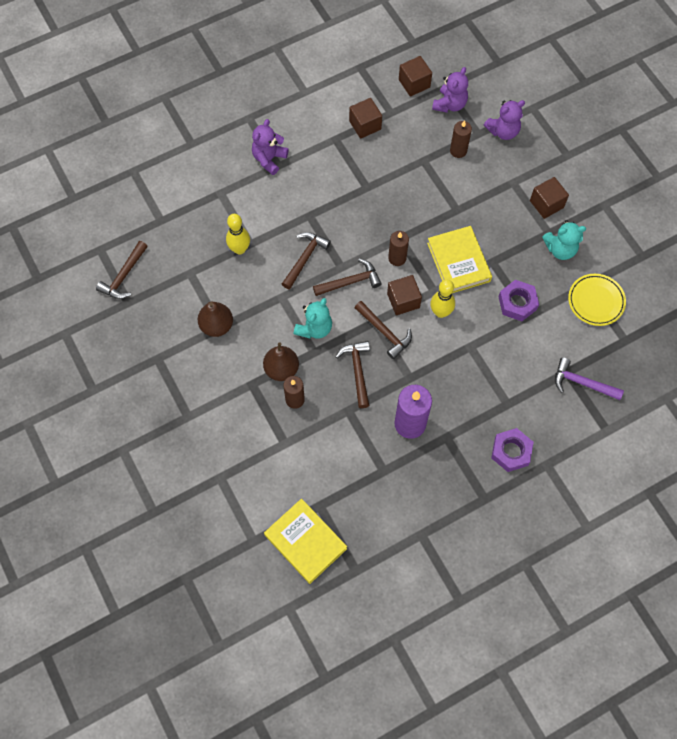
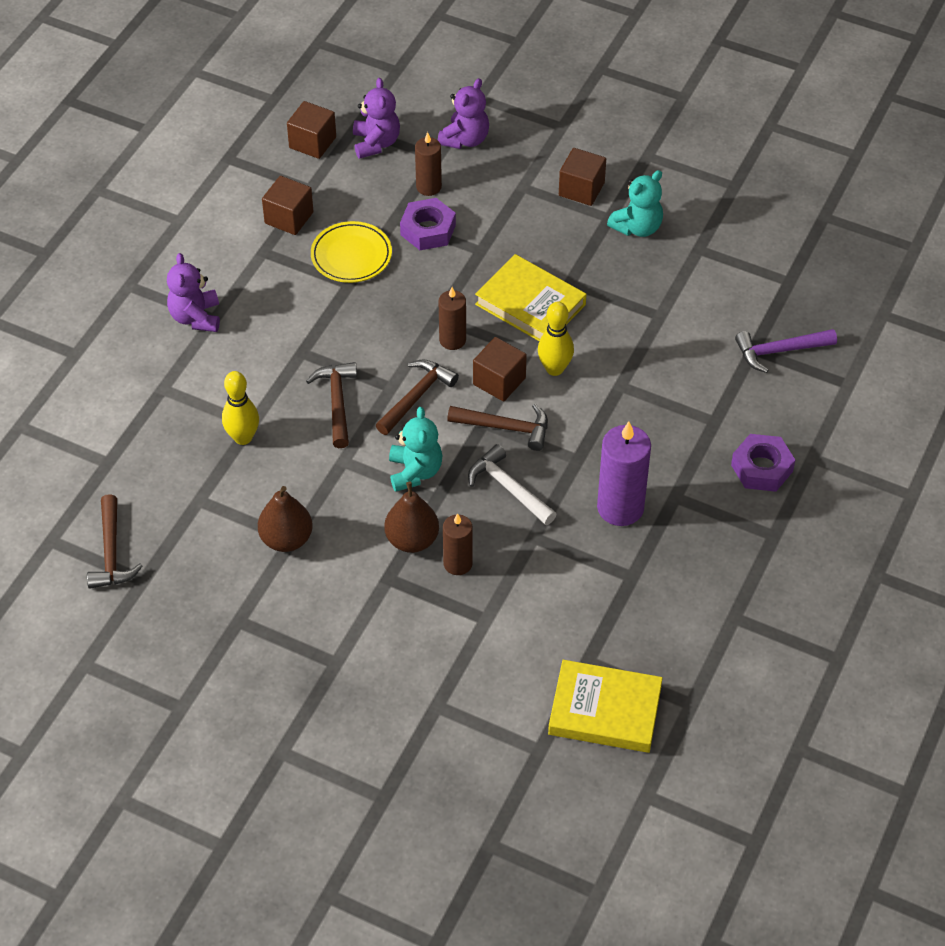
camera: 35 degrees left, 15 degrees down
brown hammer [335,341,370,408] -> white hammer [468,444,557,525]
purple nut [498,280,539,321] -> purple nut moved to [400,198,456,250]
yellow plate [568,274,626,326] -> yellow plate moved to [311,221,392,283]

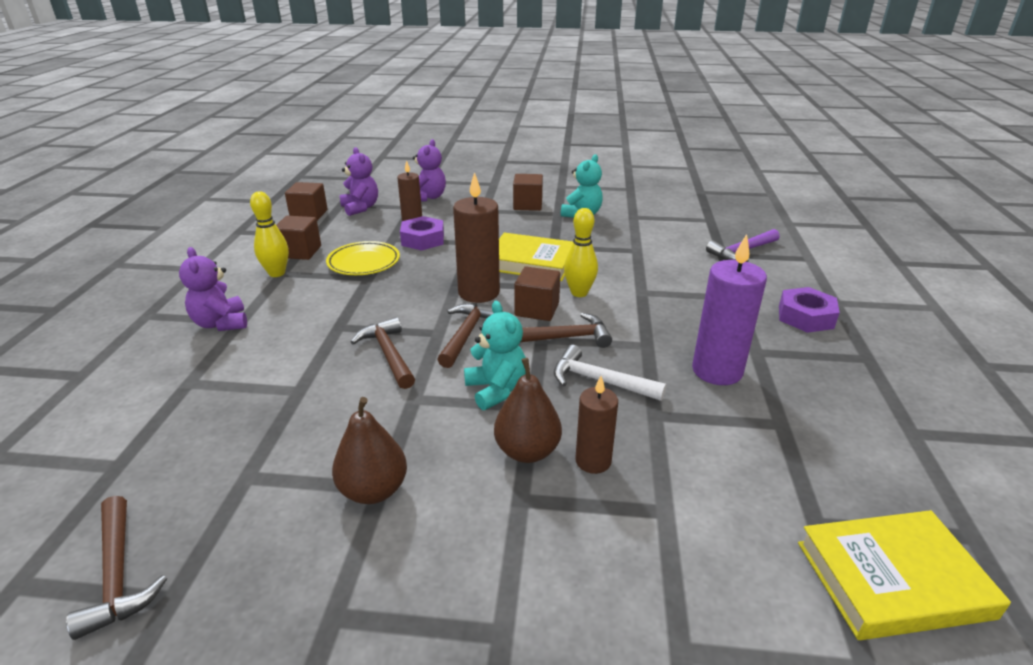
camera: 20 degrees left, 20 degrees down
yellow bowling pin [222,371,259,445] -> yellow bowling pin moved to [250,191,289,277]
brown candle [438,287,466,350] -> brown candle [453,172,500,303], size x1.65

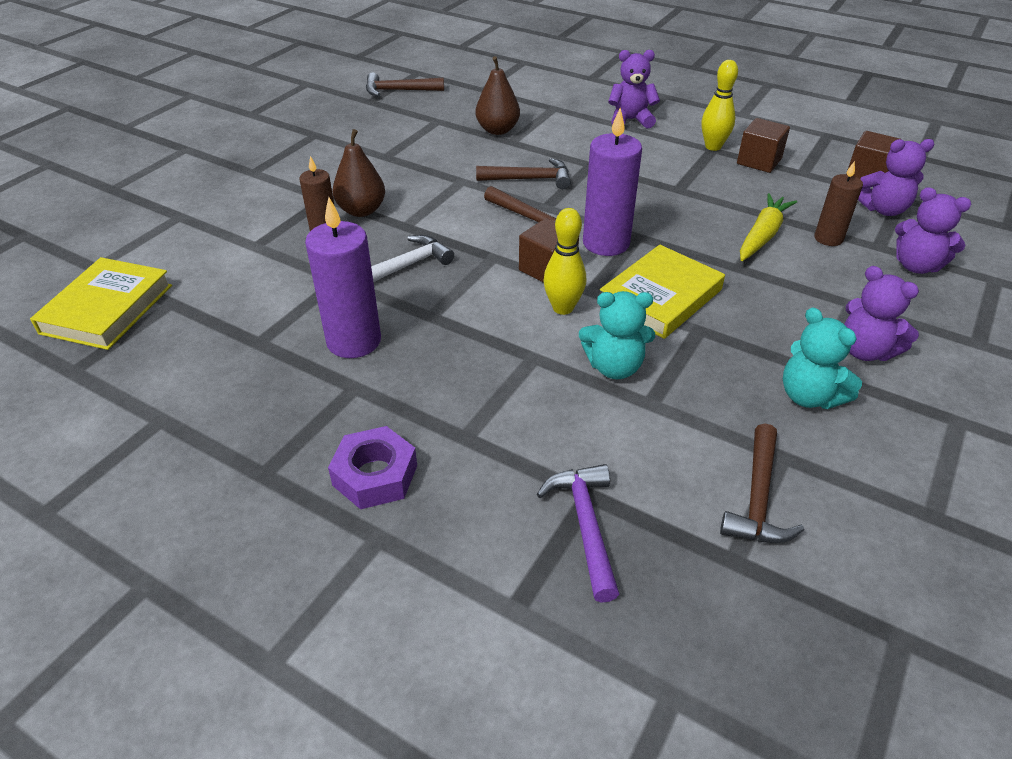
camera: 115 degrees right, 10 degrees up
yellow plate [326,241,400,275] -> none
brown pear [332,397,407,504] -> brown pear moved to [475,56,520,135]
purple nut [400,216,444,251] -> yellow carrot [740,193,797,261]
brown candle [453,172,500,303] -> purple candle [583,108,642,256]
turquoise teddy bear [464,301,526,410] -> turquoise teddy bear moved to [579,291,655,379]
brown cube [513,174,543,211] -> purple teddy bear [844,266,919,361]
brown hammer [521,313,612,348] -> brown hammer moved to [720,424,804,543]

